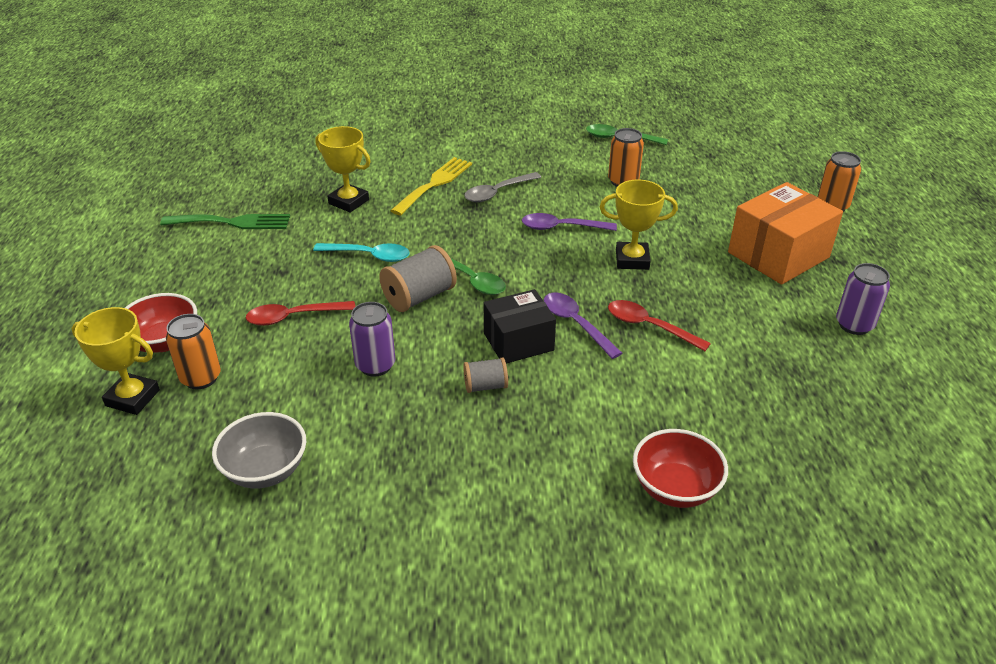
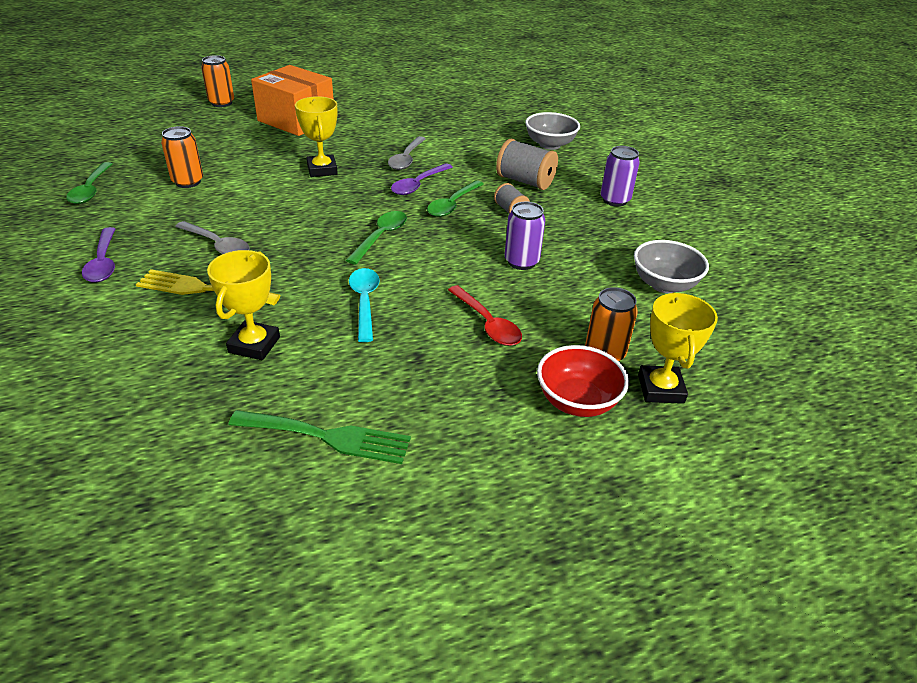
camera: 110 degrees left, 0 degrees up
green fork [160,214,290,229] -> green fork turned 120 degrees clockwise [229,410,411,464]
grey spool [379,245,457,312] -> grey spool moved to [496,138,558,190]
black box [483,289,556,363] -> green spoon [427,180,484,217]
purple spoon [522,213,617,231] -> purple spoon moved to [82,227,115,282]
red spoon [608,300,711,351] -> grey spoon [388,136,426,170]
red bowl [633,429,728,508] -> grey bowl [525,112,580,150]
purple can [836,263,890,335] -> purple can moved to [600,146,640,207]

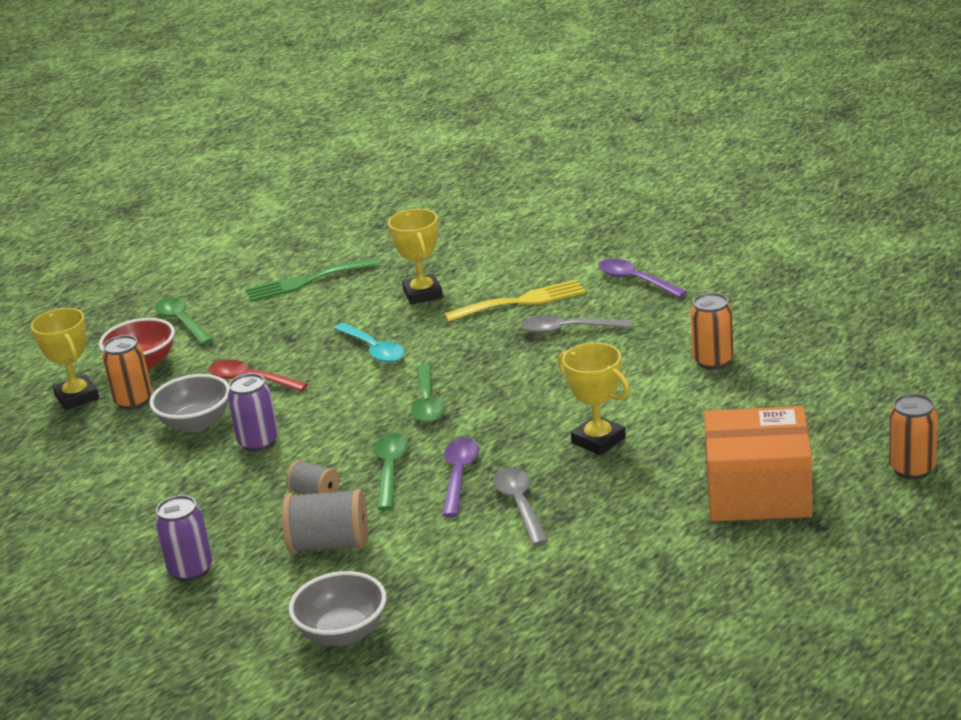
camera: 155 degrees right, 10 degrees down
green spoon [66,162,113,204] -> green spoon moved to [155,297,214,345]
grey bowl [634,240,709,293] -> grey bowl moved to [149,374,229,432]

